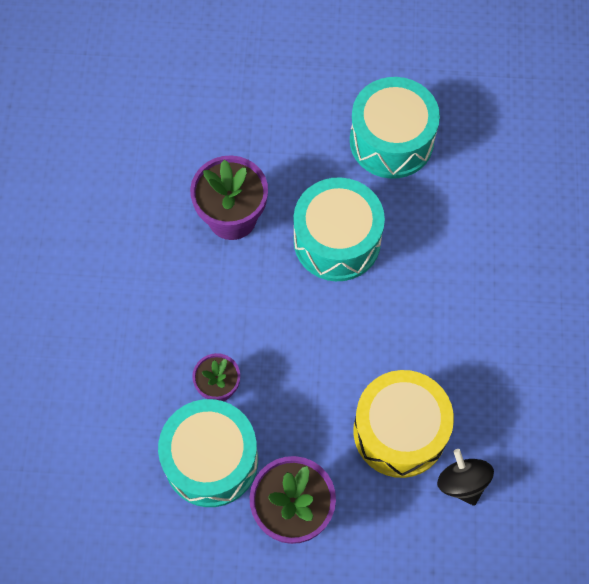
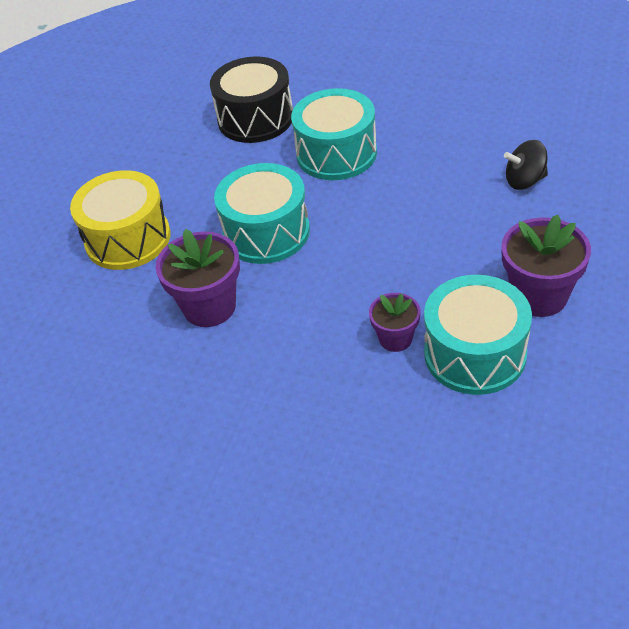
camera: 70 degrees left, 20 degrees down
turquoise drum [350,77,440,179] -> turquoise drum moved to [291,88,377,180]
yellow drum [353,370,454,478] -> yellow drum moved to [70,170,170,270]
none -> black drum [210,57,293,143]

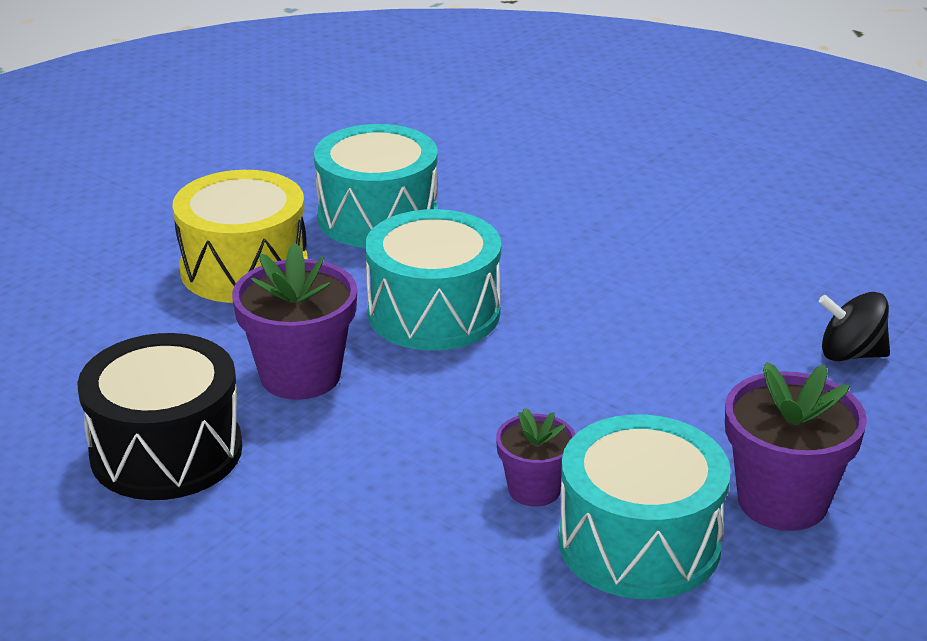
camera: 15 degrees right, 15 degrees down
black drum [210,57,293,143] -> black drum moved to [77,333,242,500]
turquoise drum [291,88,377,180] -> turquoise drum moved to [314,124,438,248]

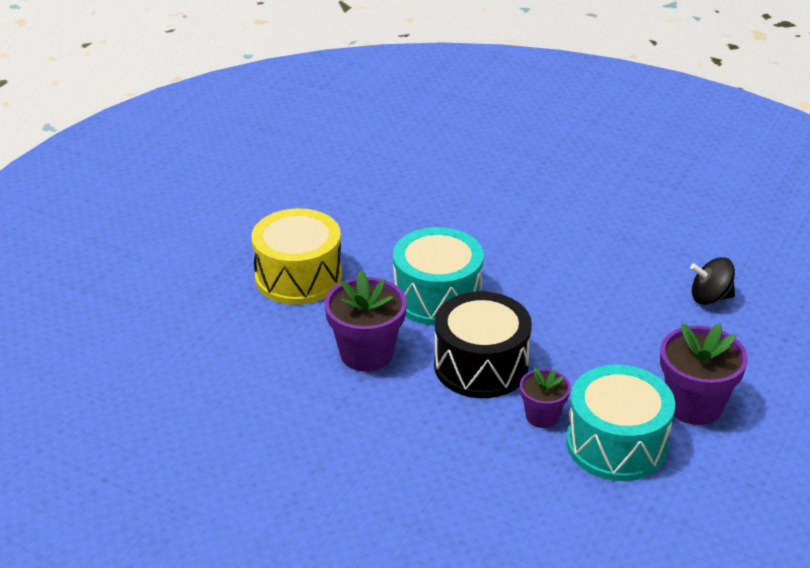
camera: 10 degrees left, 5 degrees up
black drum [77,333,242,500] -> black drum moved to [434,291,532,398]
turquoise drum [314,124,438,248] -> none

